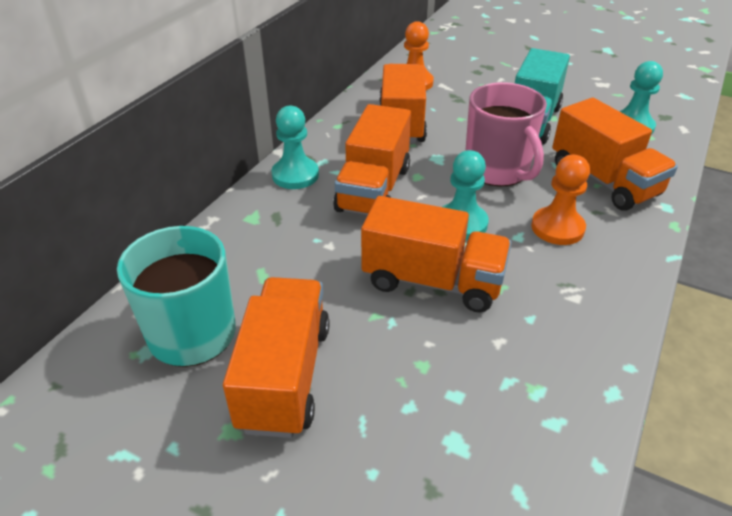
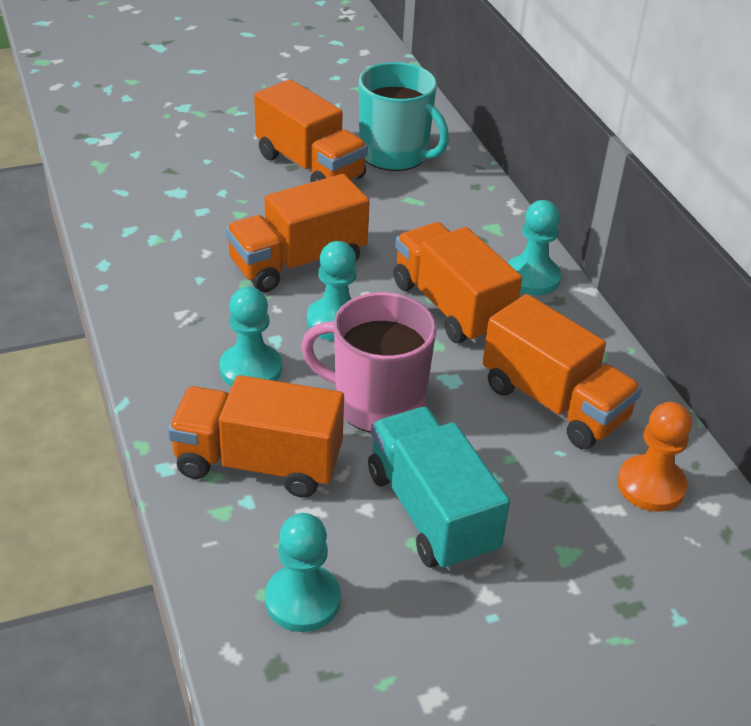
camera: 130 degrees right, 0 degrees up
orange pawn [531,155,590,245] -> turquoise pawn [220,287,282,387]

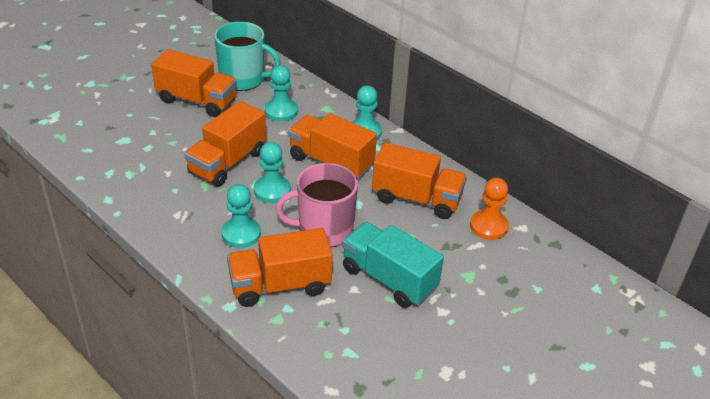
camera: 25 degrees left, 0 degrees up
turquoise pawn [265,513,341,632] -> turquoise pawn moved to [265,65,298,122]

